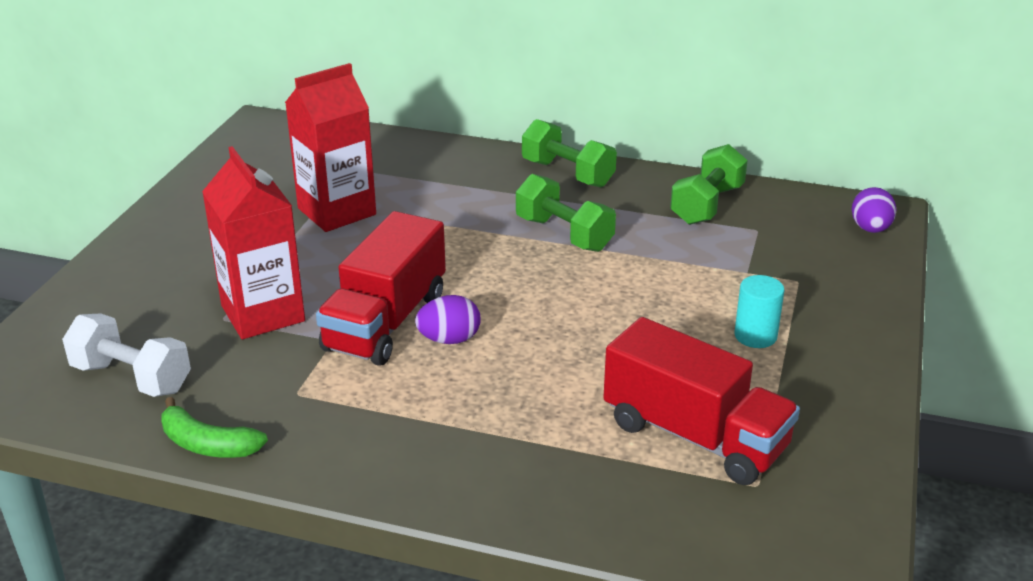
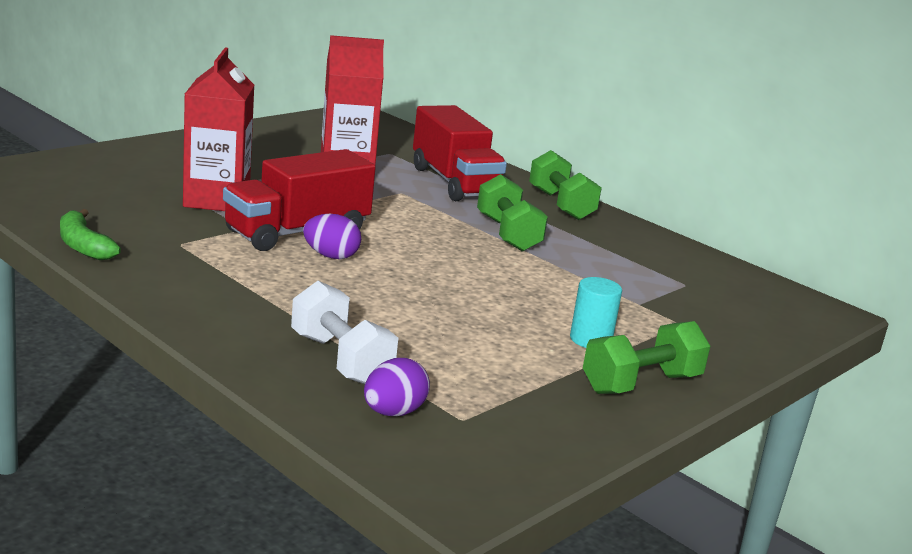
camera: 25 degrees right, 10 degrees down
white dumbbell [62,313,191,397] -> white dumbbell moved to [291,281,398,385]
red truck [603,317,800,485] -> red truck moved to [413,105,507,201]
green dumbbell [670,144,748,225] -> green dumbbell moved to [583,321,710,394]
purple egg [852,187,896,233] -> purple egg moved to [364,358,430,416]

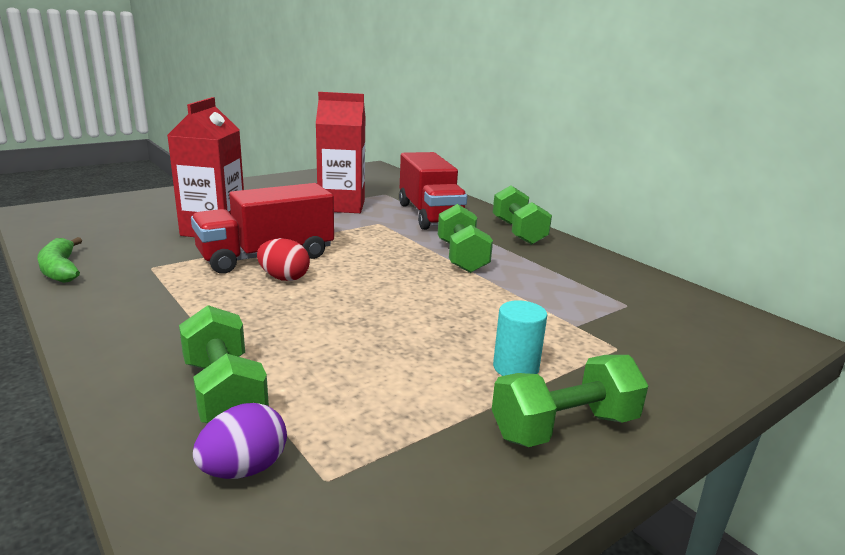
camera: 10 degrees right, 0 degrees up
white dumbbell [291,281,398,385] -> green dumbbell [179,305,269,423]
purple egg [303,214,361,259] -> red egg [257,238,310,281]

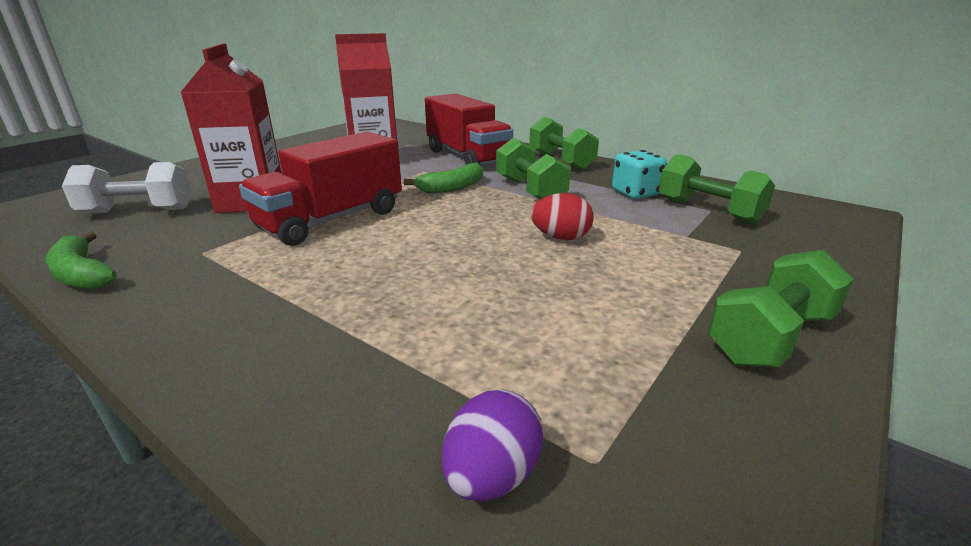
camera: 15 degrees left, 5 degrees up
green dumbbell [179,305,269,423] -> green dumbbell moved to [659,154,775,224]
red egg [257,238,310,281] -> red egg moved to [531,193,594,240]
turquoise cylinder [493,300,547,376] -> none
none -> white dumbbell [62,162,191,213]
none -> green banana [403,163,483,193]
none -> turquoise dice [612,150,667,199]

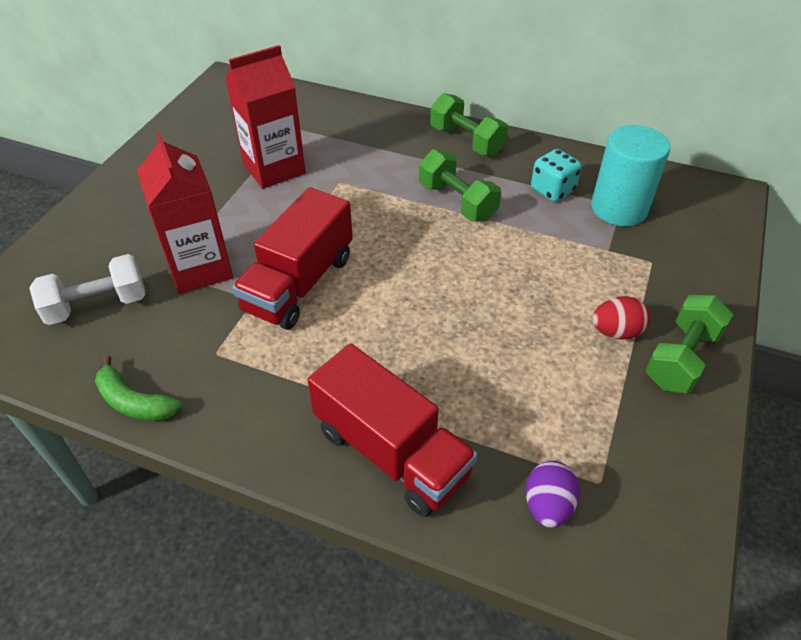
camera: 15 degrees left, 20 degrees up
green banana [403,163,483,193] -> none
red truck [425,93,513,165] -> red truck moved to [308,343,478,517]
red egg [531,193,594,240] -> red egg moved to [592,296,650,339]
green dumbbell [659,154,775,224] -> turquoise cylinder [591,125,670,226]

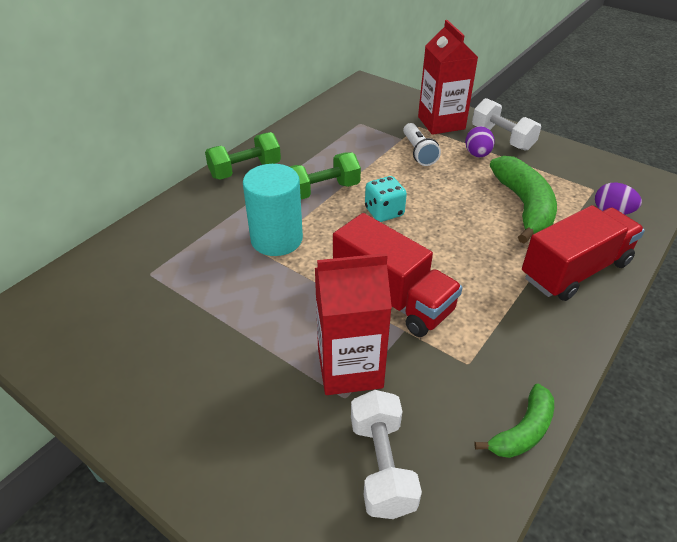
camera: 75 degrees left, 5 degrees down
red carton [225,45,306,189] -> red carton moved to [418,20,478,135]
turquoise dice [531,149,582,202] -> turquoise dice moved to [365,176,407,222]
turquoise cylinder [591,125,670,226] -> turquoise cylinder moved to [243,164,303,256]
red egg [592,296,650,339] -> purple egg [465,126,495,157]
green dumbbell [645,295,733,393] -> white dumbbell [472,98,541,151]
none -> white flashlight [403,123,441,166]
none -> green banana [490,156,557,244]

